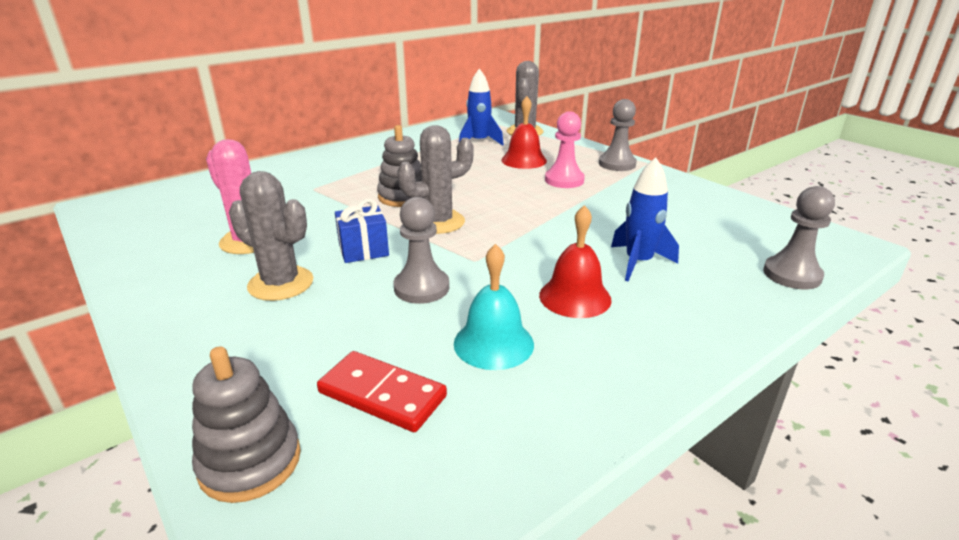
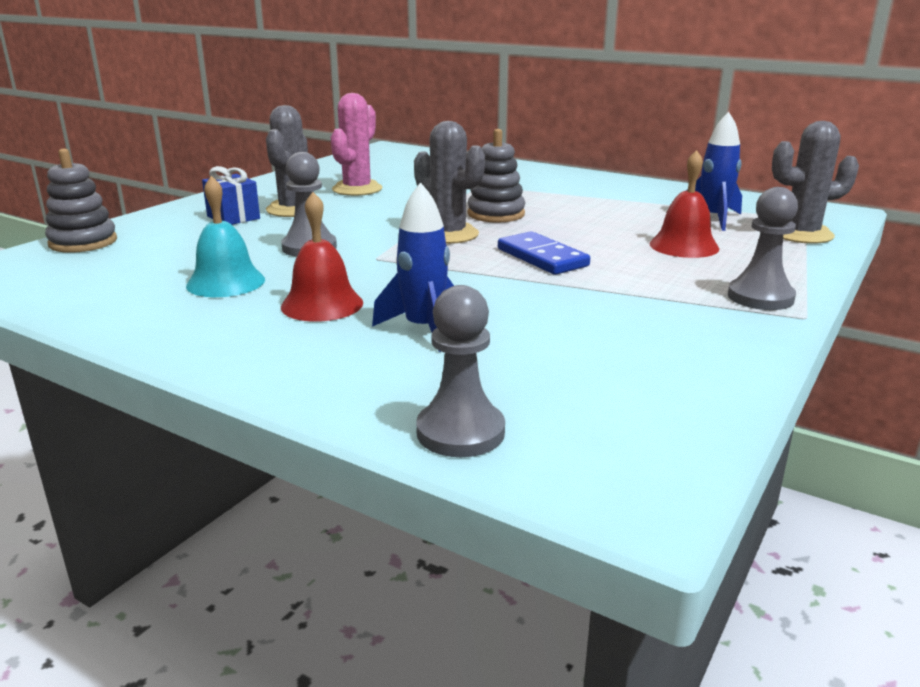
camera: 70 degrees right, 5 degrees down
red domino [317,351,447,432] -> none
blue gift [335,199,389,263] -> blue gift moved to [202,166,260,225]
pink pawn [545,111,585,188] -> none
none -> blue domino [498,231,590,275]

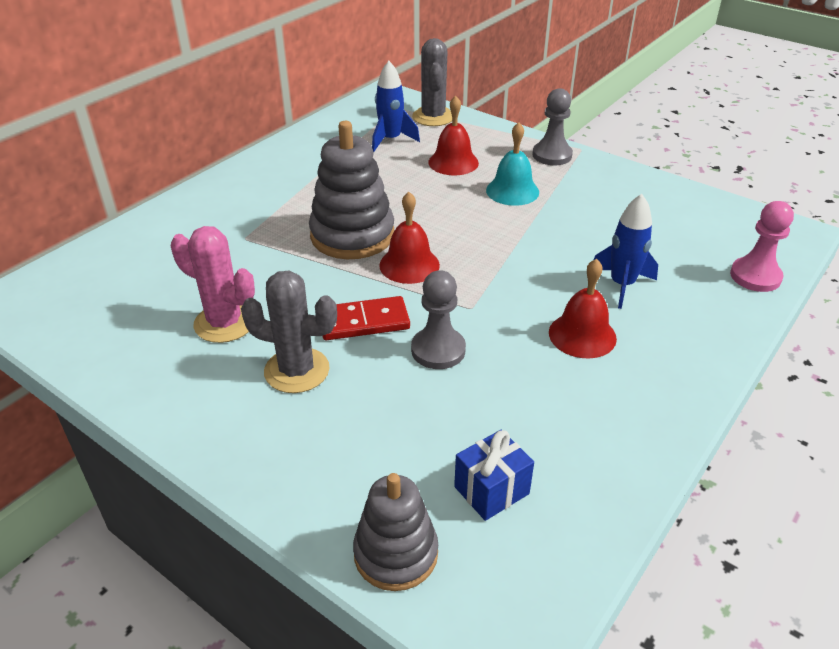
camera: 85 degrees left, 15 degrees up
turquoise bell [186,176,265,297] -> turquoise bell moved to [486,122,539,206]
blue gift [202,166,260,225] -> blue gift moved to [454,430,534,521]
grey cactus [414,121,485,244] -> red bell [379,192,440,284]
grey pawn [416,285,505,457] -> pink pawn [730,201,794,292]
grey stacking toy [468,129,525,223] -> grey stacking toy [309,121,394,259], size x1.54
blue domino [498,231,590,275] -> none
none -> red domino [323,296,410,340]

